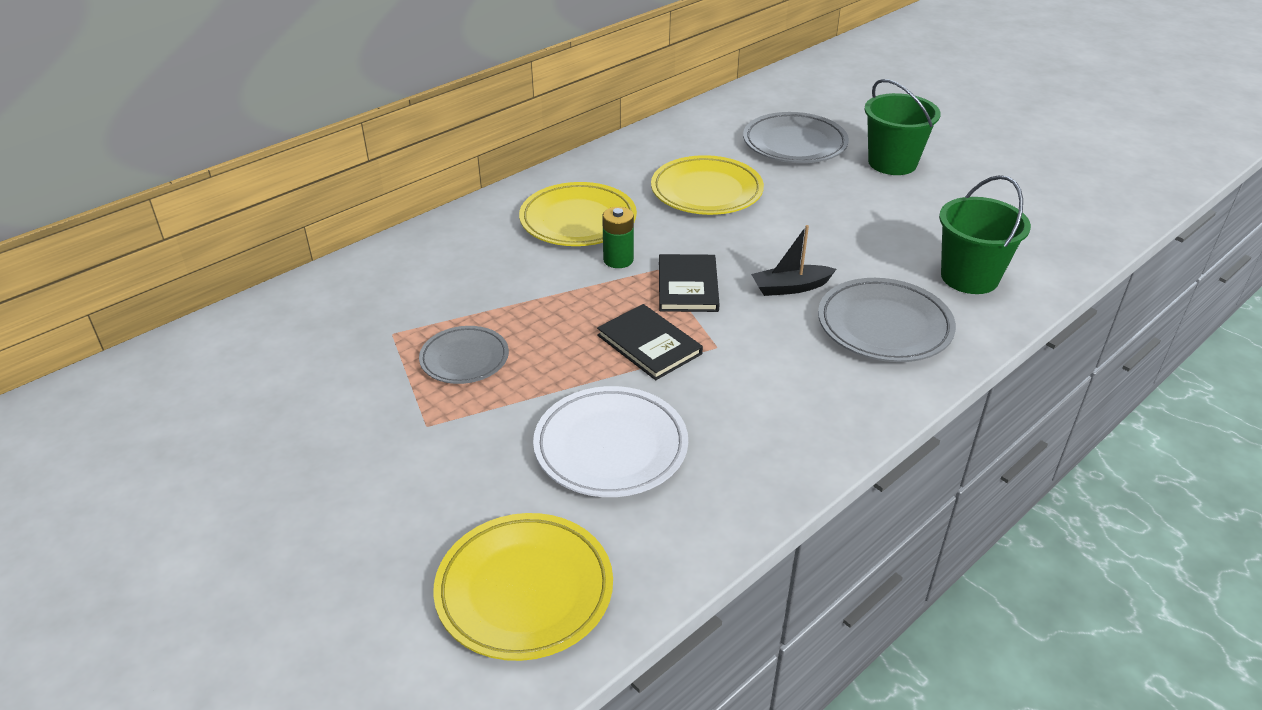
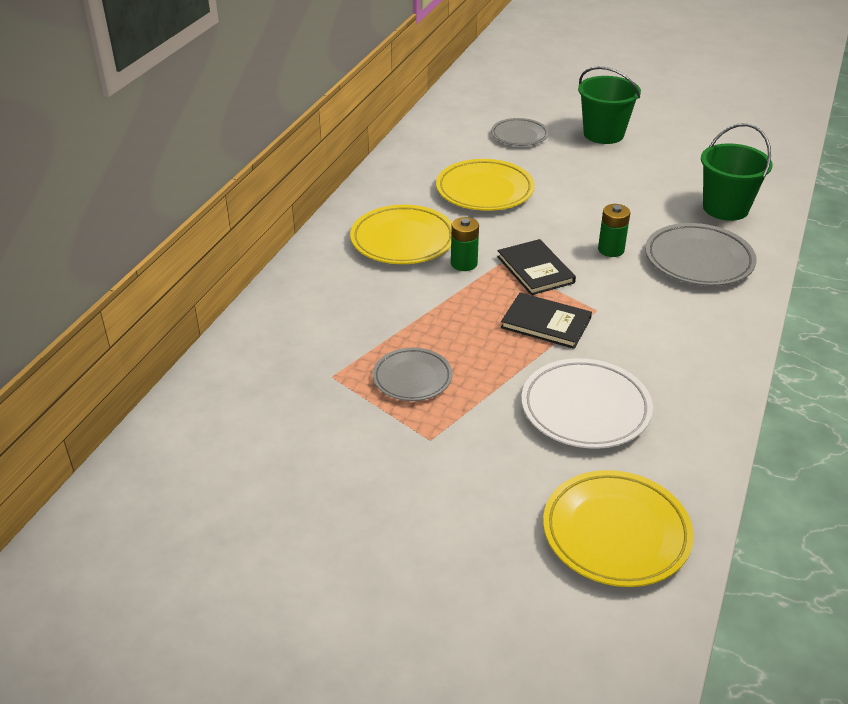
camera: 25 degrees left, 0 degrees up
grey plate [743,112,849,163] -> grey plate [491,118,549,146], size x0.64
black boat [751,225,836,296] -> green battery [598,204,630,257]

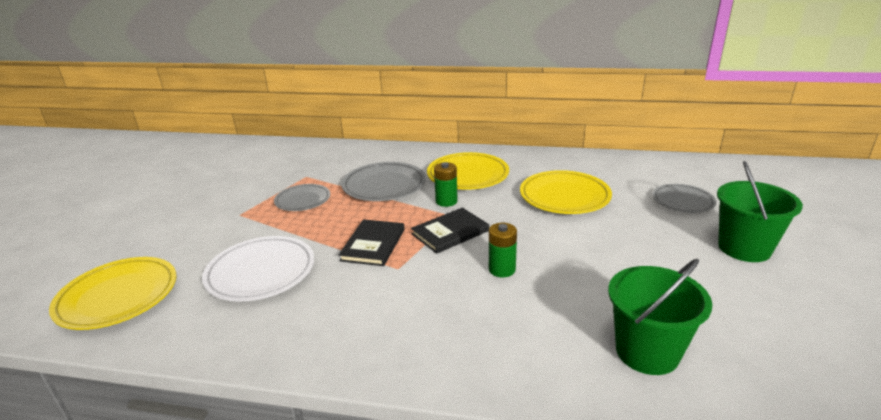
camera: 80 degrees right, 10 degrees down
grey plate [645,223,757,286] -> grey plate moved to [341,162,426,201]

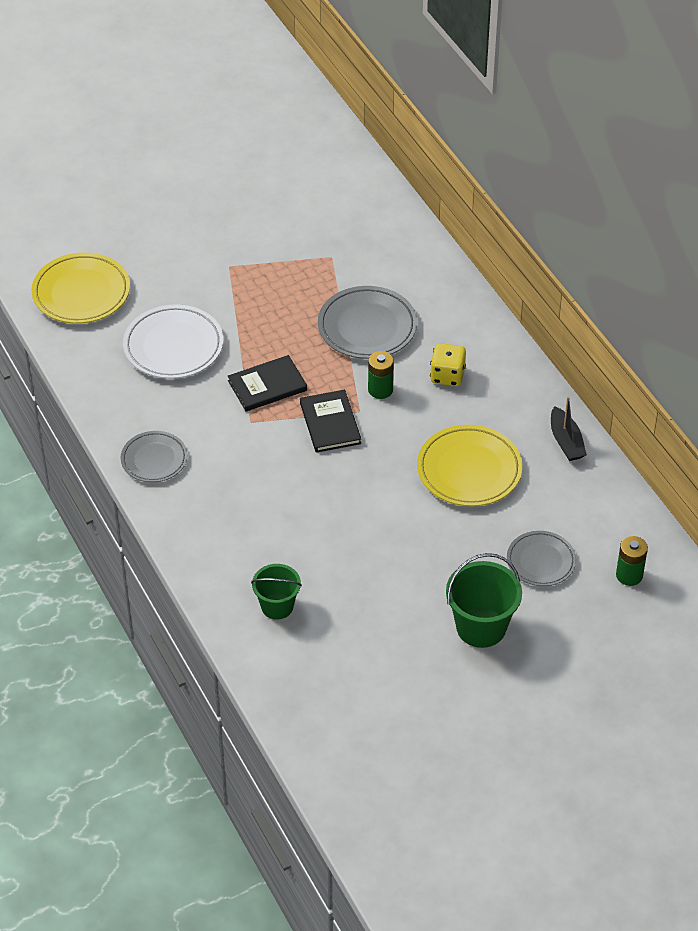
camera: 50 degrees right, 20 degrees up
grey plate [274,184,330,211] -> grey plate moved to [121,431,187,482]
black book [411,208,489,254] -> black book turned 60 degrees clockwise [300,390,361,453]
yellow plate [427,152,509,190] -> yellow dice [430,343,466,386]
green battery [489,223,517,277] -> green battery moved to [616,536,648,586]
green bucket [608,259,712,375] -> green bucket [251,564,302,620], size x0.65
none -> black boat [551,397,587,461]

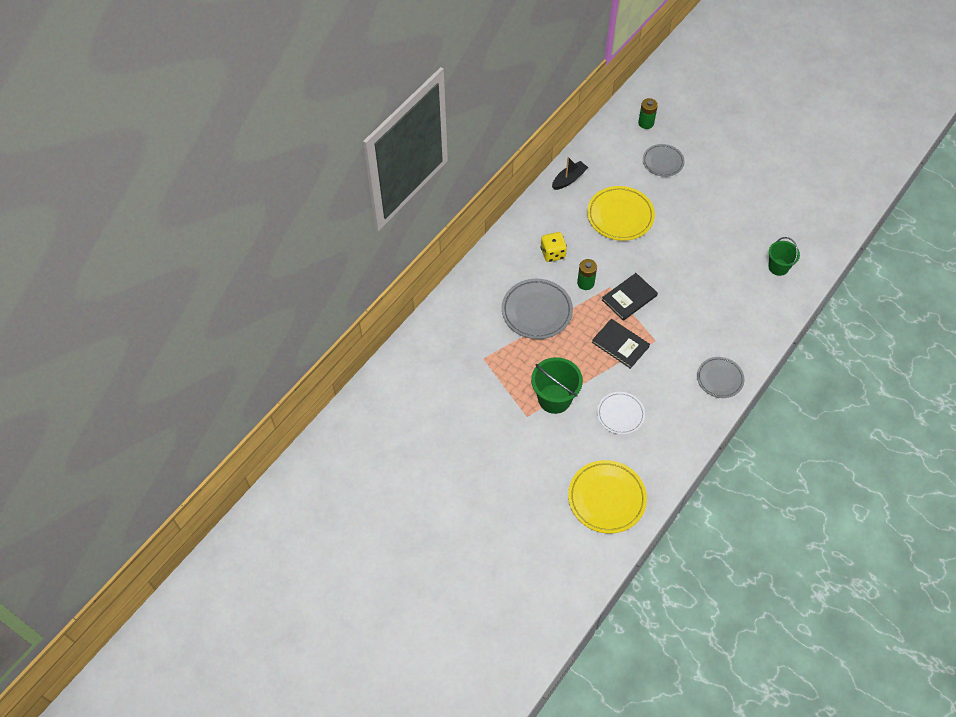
camera: 115 degrees left, 10 degrees up
white plate [123,304,223,379] -> white plate [597,392,645,435], size x0.64
green bucket [446,553,522,648] -> green bucket moved to [531,357,583,414]

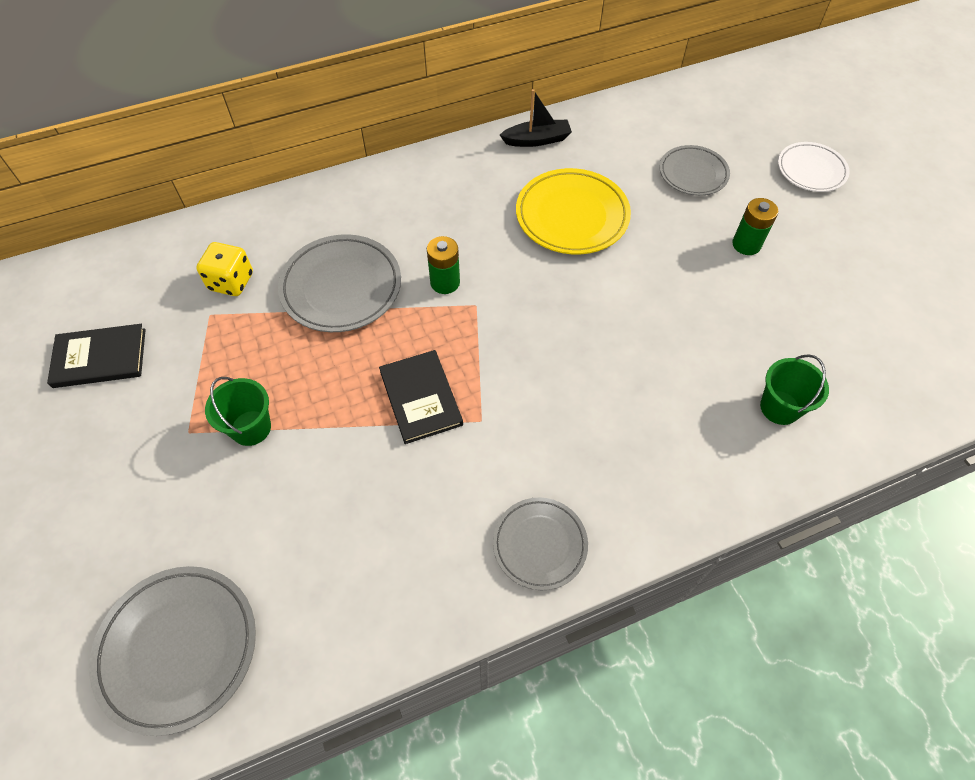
camera: 30 degrees right, 0 degrees up
green bucket [531,357,583,414] -> green bucket [205,377,271,446], size x0.65
yellow dice [541,232,567,262] -> yellow dice moved to [196,242,253,296]
yellow plate [568,460,647,534] -> grey plate [89,566,256,736]
white plate [597,392,645,435] -> white plate moved to [778,142,850,192]
black book [602,273,658,321] -> black book moved to [47,324,146,388]
green battery [638,98,658,129] -> green battery moved to [732,198,778,255]

